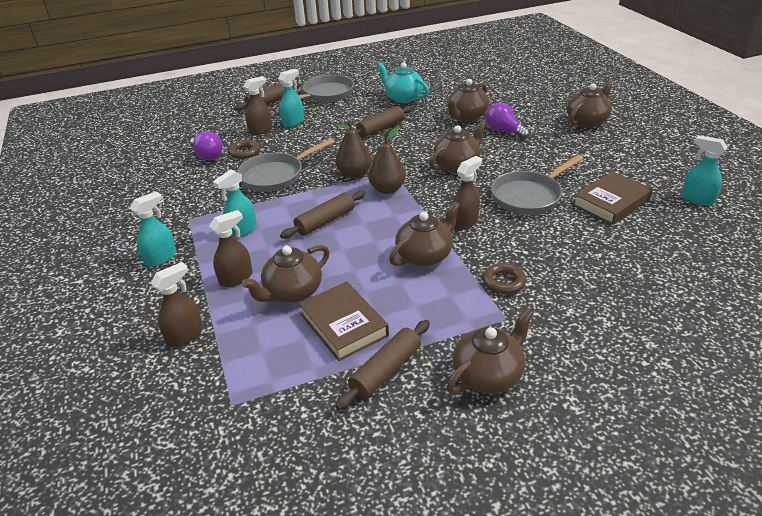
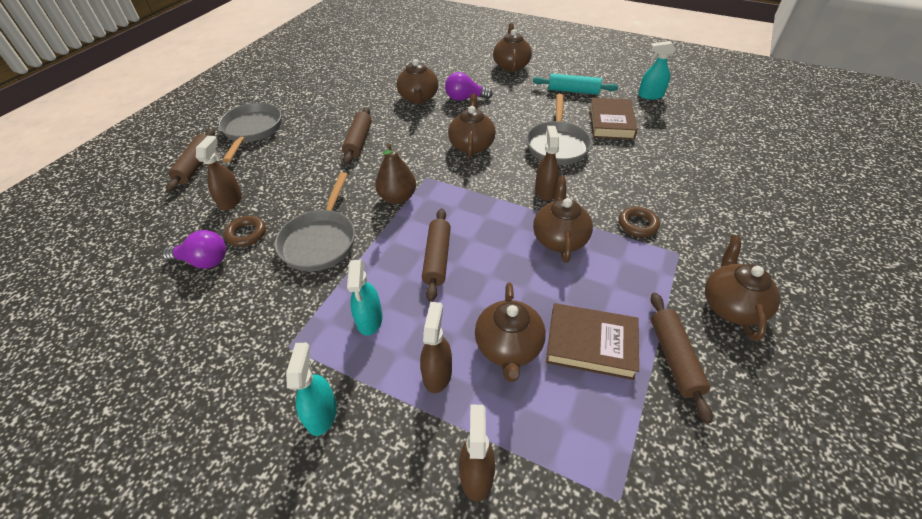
camera: 45 degrees left, 10 degrees up
turquoise spray bottle [278,69,304,127] -> none
brown pear [368,127,406,194] -> none
turquoise teapot [377,62,429,103] -> none
none -> turquoise rolling pin [533,74,618,95]

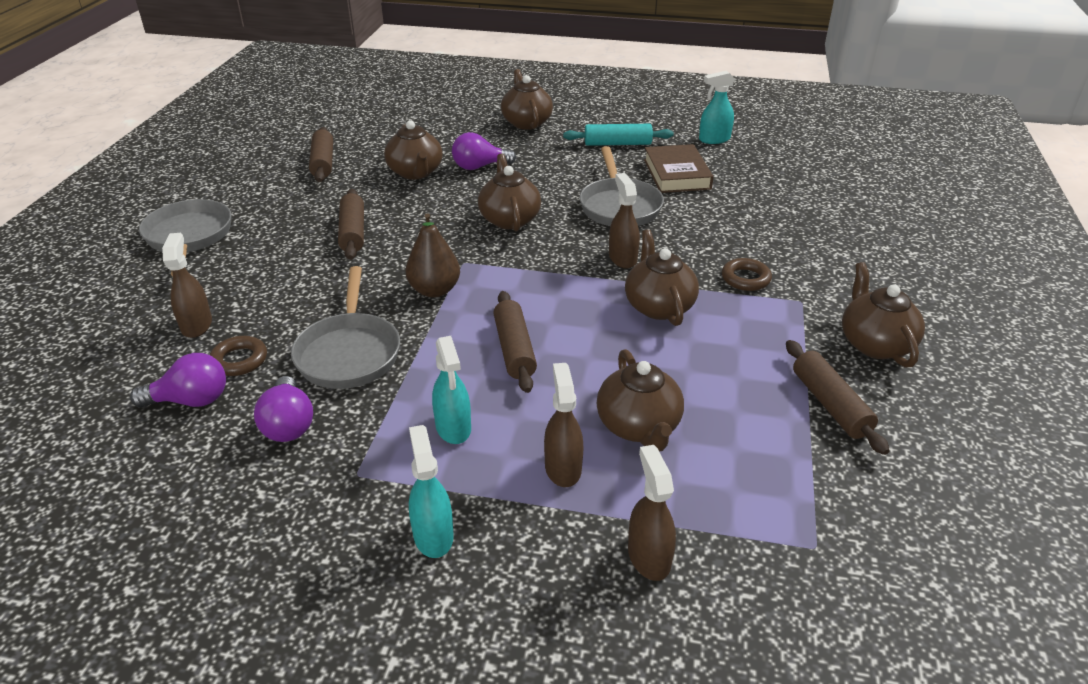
camera: 15 degrees left, 10 degrees down
brown rolling pin [166,129,215,192] -> brown rolling pin moved to [309,127,333,182]
brown book [546,303,639,380] -> none
none -> purple light bulb [254,376,313,442]

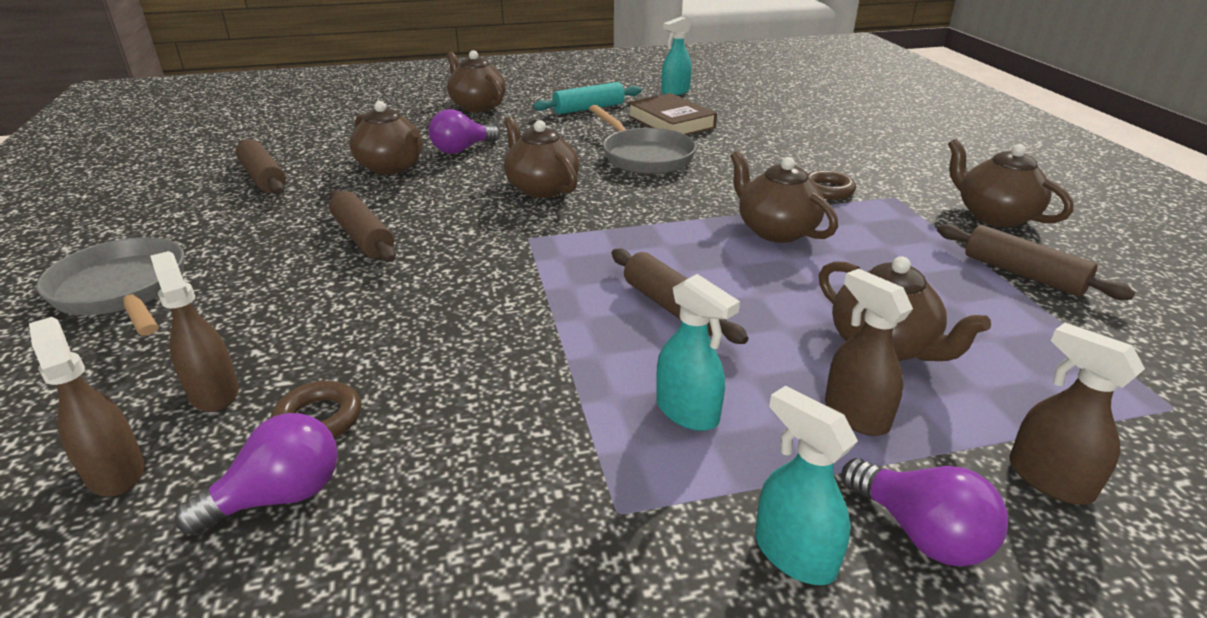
camera: 25 degrees left, 5 degrees down
purple light bulb [254,376,313,442] -> purple light bulb moved to [842,458,1008,567]
grey pan [291,266,400,389] -> none
brown pear [406,213,460,298] -> none
brown spray bottle [609,173,640,269] -> brown spray bottle moved to [29,317,145,497]

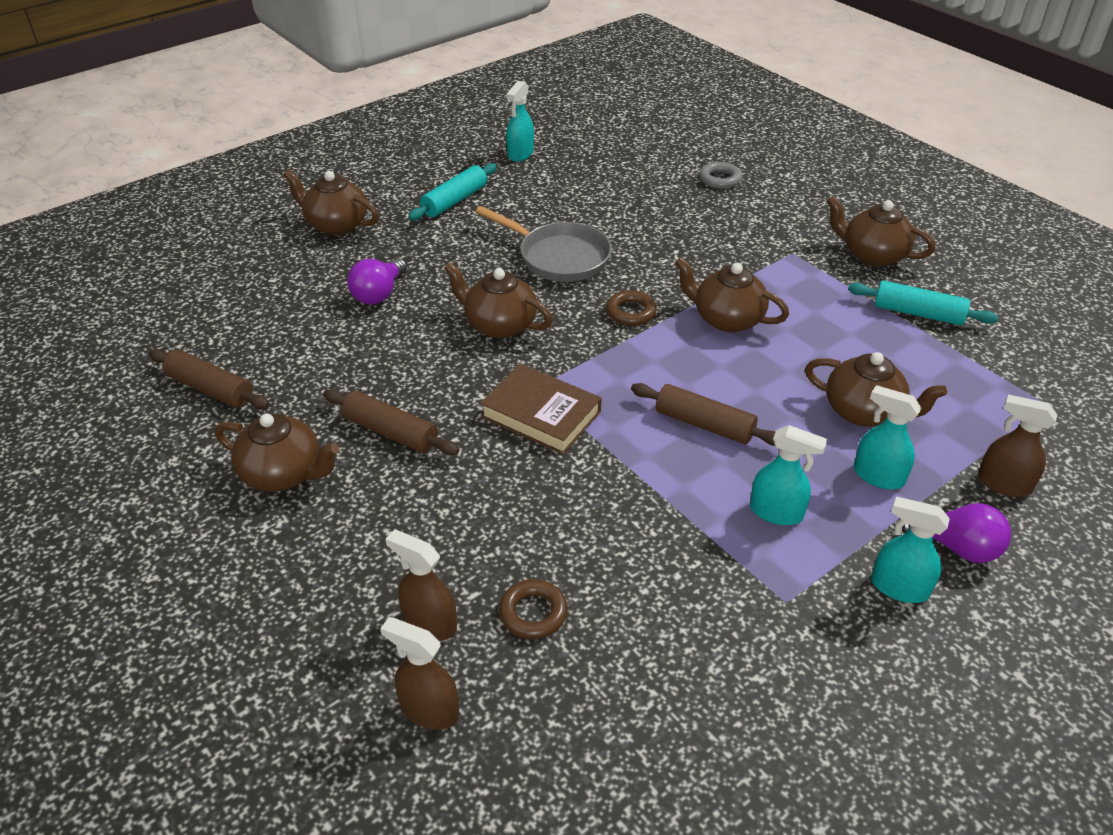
camera: 25 degrees left, 10 degrees up
grey pan [36,237,184,336] -> none
purple light bulb [175,413,338,535] -> none
brown teapot [350,101,423,174] -> brown teapot moved to [215,413,339,492]
brown book [628,93,717,135] -> brown book moved to [480,363,601,455]
brown ring [807,170,856,200] -> brown ring moved to [606,290,657,326]
brown spray bottle [825,269,913,436] -> turquoise spray bottle [854,385,922,490]
brown rolling pin [937,224,1135,300] -> turquoise rolling pin [848,280,998,326]
none -> grey ring [699,162,742,189]

